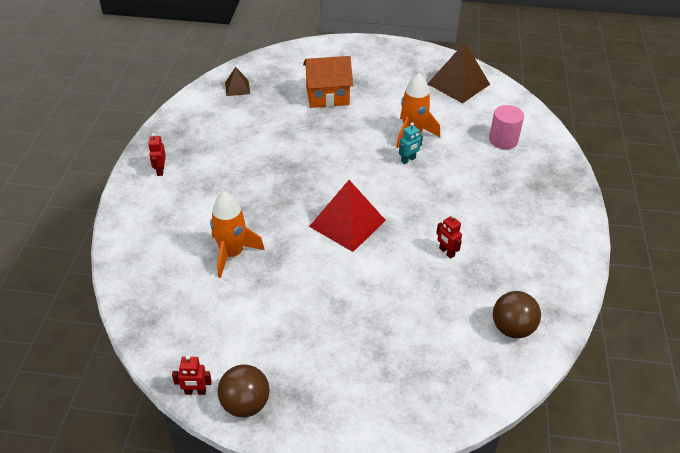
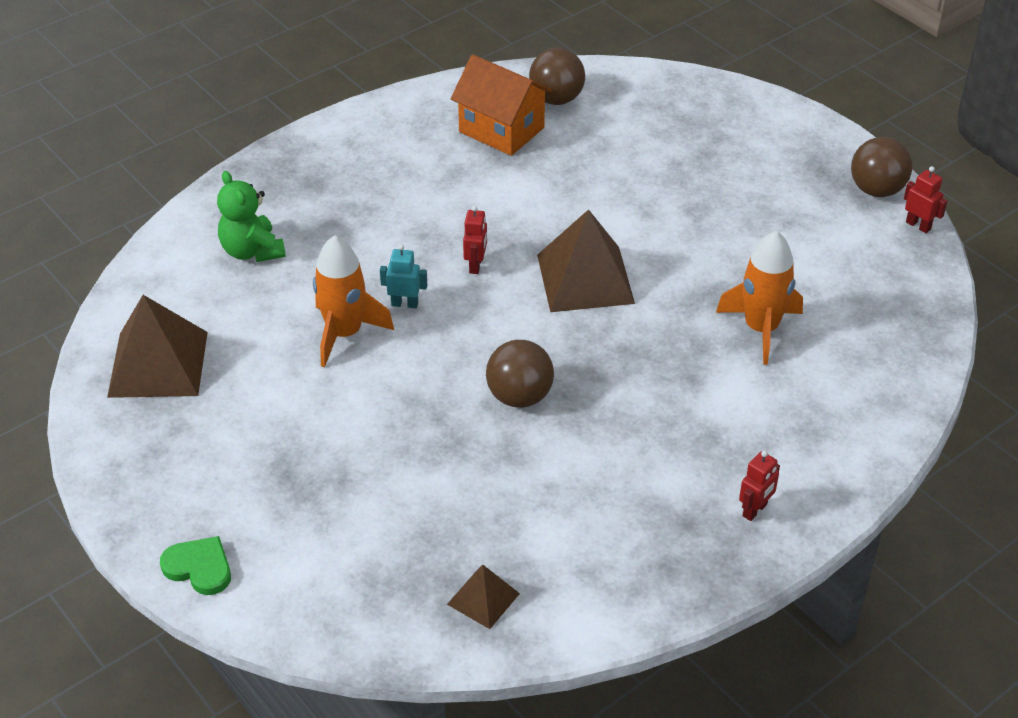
camera: 135 degrees left, 0 degrees up
orange house [303,56,353,108] -> orange house moved to [451,54,552,156]
red pyramid [309,180,386,252] -> brown pyramid [537,209,635,312]
red robot [436,215,462,259] -> red robot moved to [463,206,487,274]
pink cylinder [489,105,524,149] -> green teddy bear [217,171,286,262]
none -> green heart [160,536,231,595]
none -> brown ball [486,340,554,408]

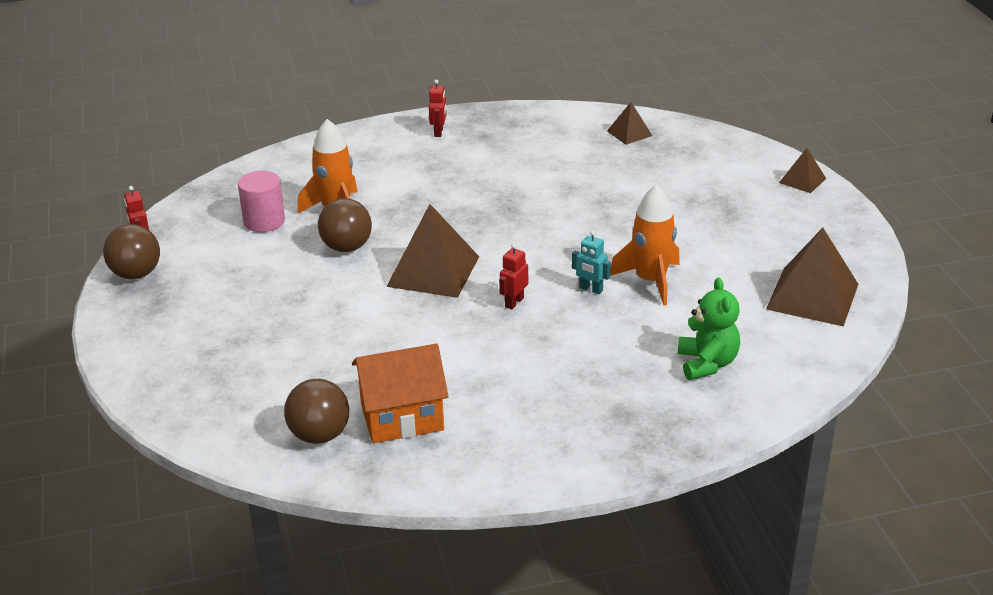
camera: 155 degrees left, 10 degrees down
green heart [160,536,231,595] -> brown pyramid [779,148,826,193]
orange house [451,54,552,156] -> orange house turned 75 degrees counterclockwise [352,344,448,443]
brown ball [486,340,554,408] -> brown ball moved to [318,198,372,252]
red robot [739,450,780,521] -> red robot turned 120 degrees clockwise [429,80,447,137]
none -> pink cylinder [238,171,285,232]

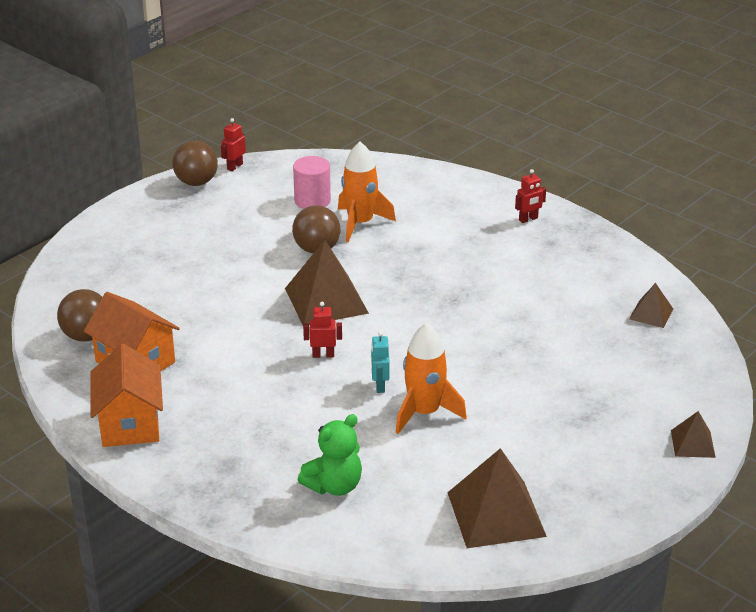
camera: 55 degrees right, 0 degrees up
none -> orange house [90,344,163,447]

